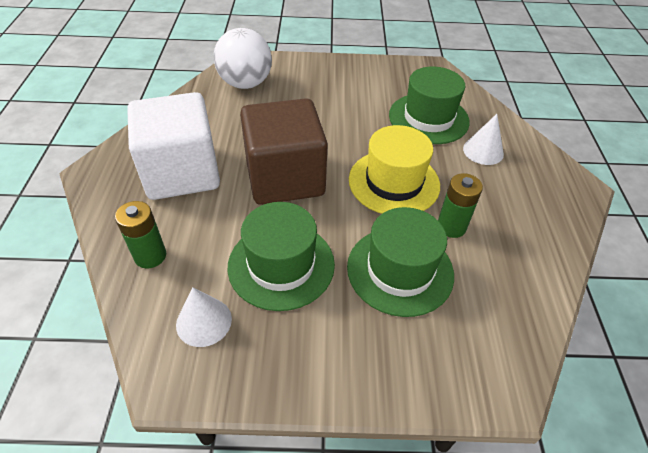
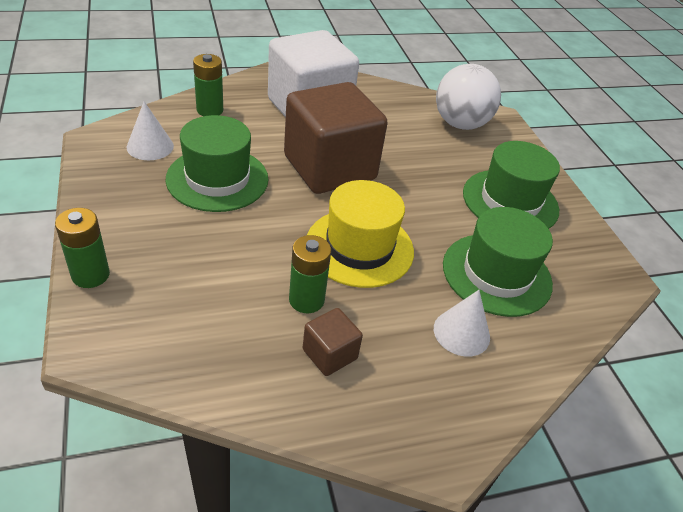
camera: 70 degrees right, 5 degrees down
green hat [347,207,454,317] -> green hat moved to [463,141,560,229]
none -> green battery [55,208,110,288]
none -> brown cube [303,308,363,376]

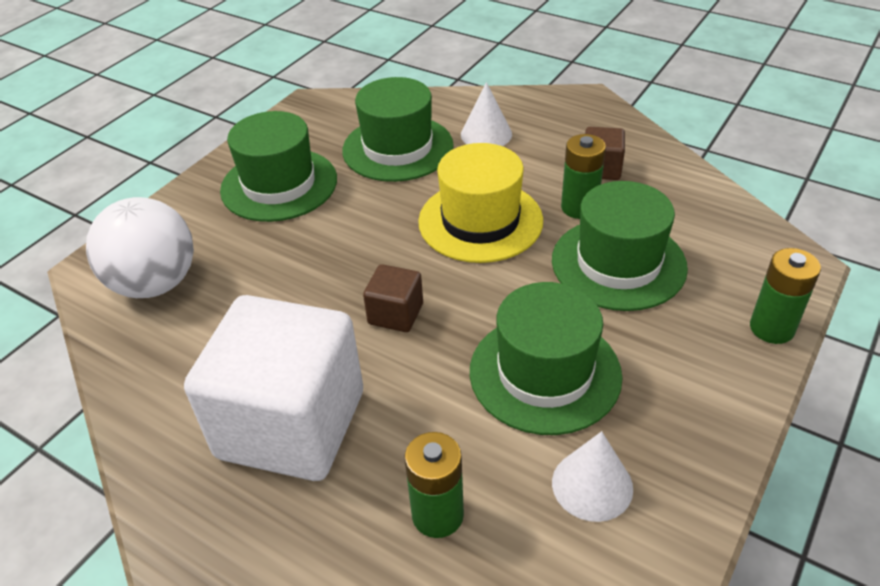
camera: 125 degrees left, 0 degrees up
brown cube [284,82,388,194] -> brown cube [363,264,423,332], size x0.43
none -> green hat [552,181,688,311]

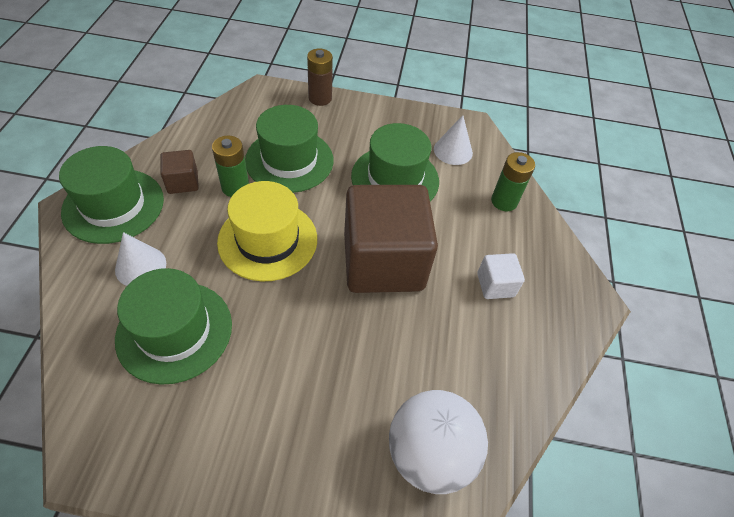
camera: 120 degrees left, 10 degrees up
white cube [184,295,363,481] -> white cube [477,253,525,299], size x0.43
green hat [220,111,337,222] -> green hat moved to [59,146,164,244]
brown cube [363,264,423,332] -> brown cube [344,185,438,293], size x2.35
green battery [750,248,821,344] -> brown battery [307,49,333,106]

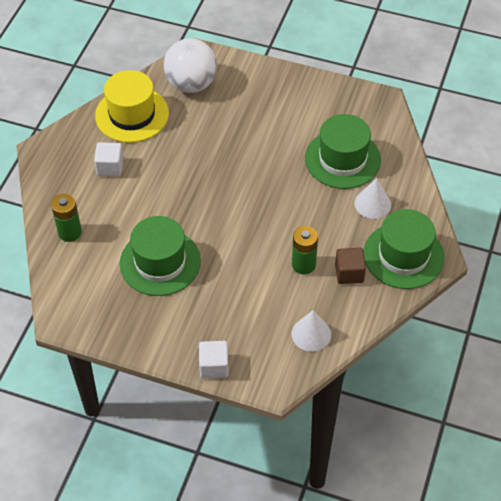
camera: 165 degrees left, 0 degrees up
yellow hat [217,181,317,281] -> yellow hat moved to [95,70,169,143]
green hat [245,105,334,193] -> none
brown battery [307,49,333,106] -> white cube [199,341,229,378]
brown cube [344,185,438,293] -> none
white cone [434,115,473,165] -> white cone moved to [291,310,331,352]

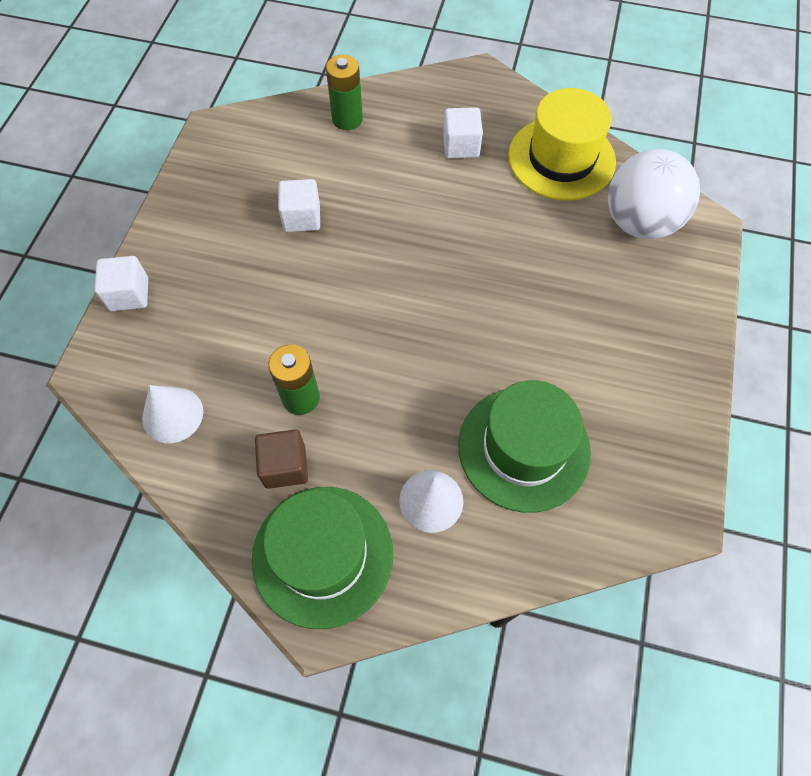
camera: 85 degrees right, 10 degrees up
green hat [120,216,201,296] -> white cube [278,179,320,232]

